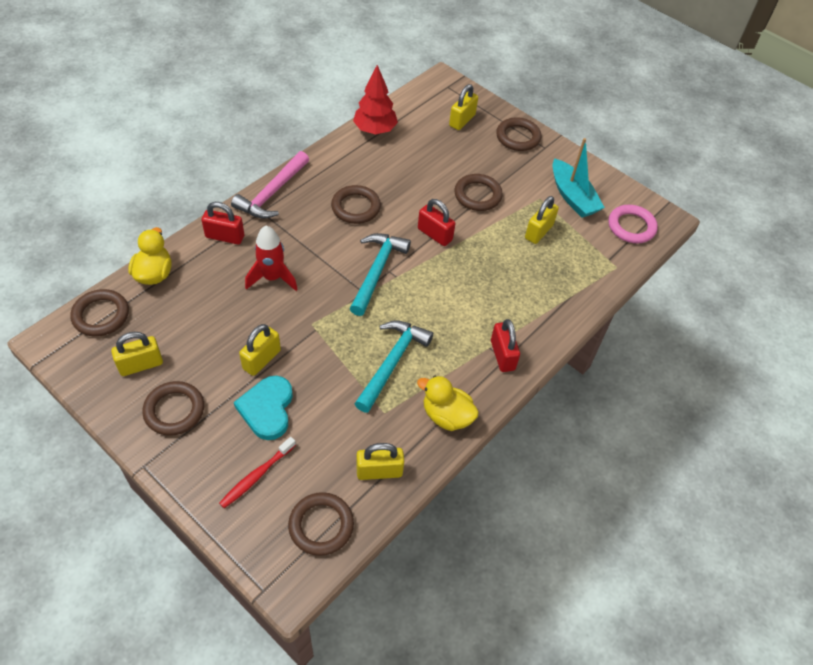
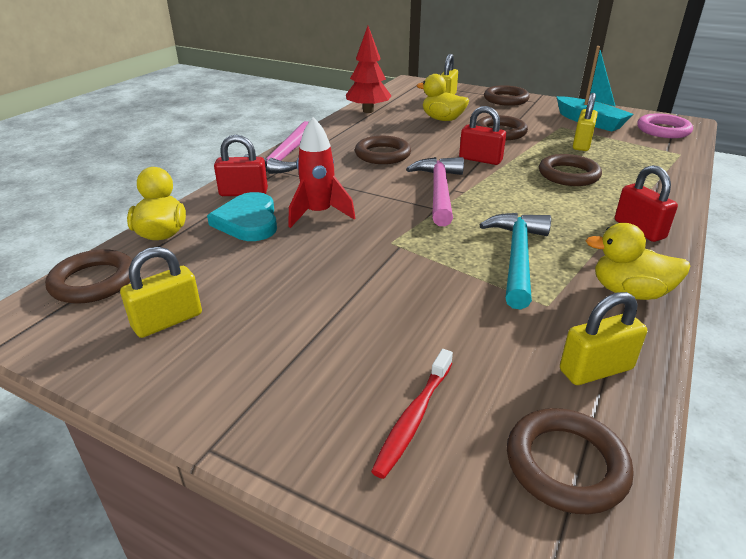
camera: 10 degrees left, 20 degrees down
brown ring [142,381,204,436] -> brown ring moved to [539,154,602,186]
turquoise heart [234,376,293,440] -> turquoise heart moved to [207,192,277,241]
yellow padlock [239,324,281,376] -> none
turquoise hammer [350,233,411,316] -> pink hammer [406,157,464,226]
none -> yellow duck [417,74,469,121]

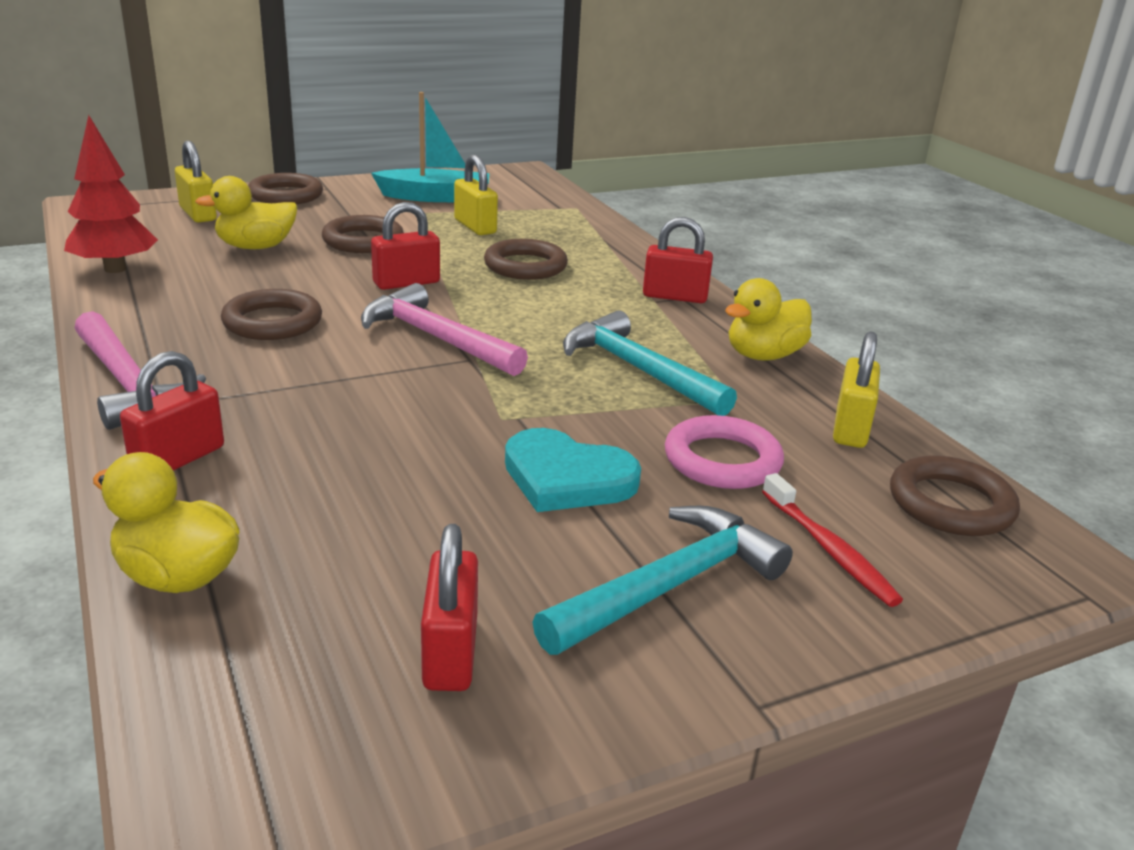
camera: 55 degrees left, 5 degrees down
brown ring [45,249,132,304] -> none
yellow padlock [120,247,202,338] -> red padlock [421,524,478,691]
turquoise heart [207,192,277,241] -> turquoise heart moved to [505,428,641,512]
red rocket [288,117,355,228] -> none
pink ring [637,114,693,138] -> pink ring moved to [665,415,784,489]
none -> turquoise hammer [533,506,793,655]

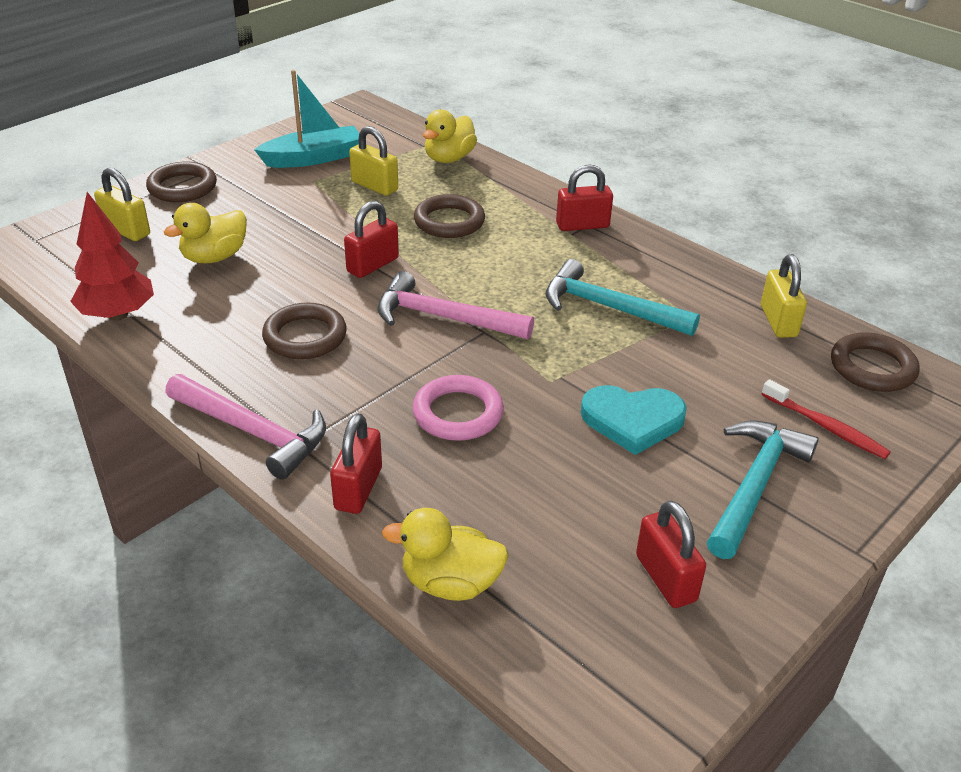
camera: 20 degrees left, 10 degrees up
brown ring [322,215,404,253] -> none
pink ring [665,415,784,489] -> pink ring moved to [412,375,504,441]
yellow duck [725,278,812,361] -> yellow duck moved to [423,109,477,163]

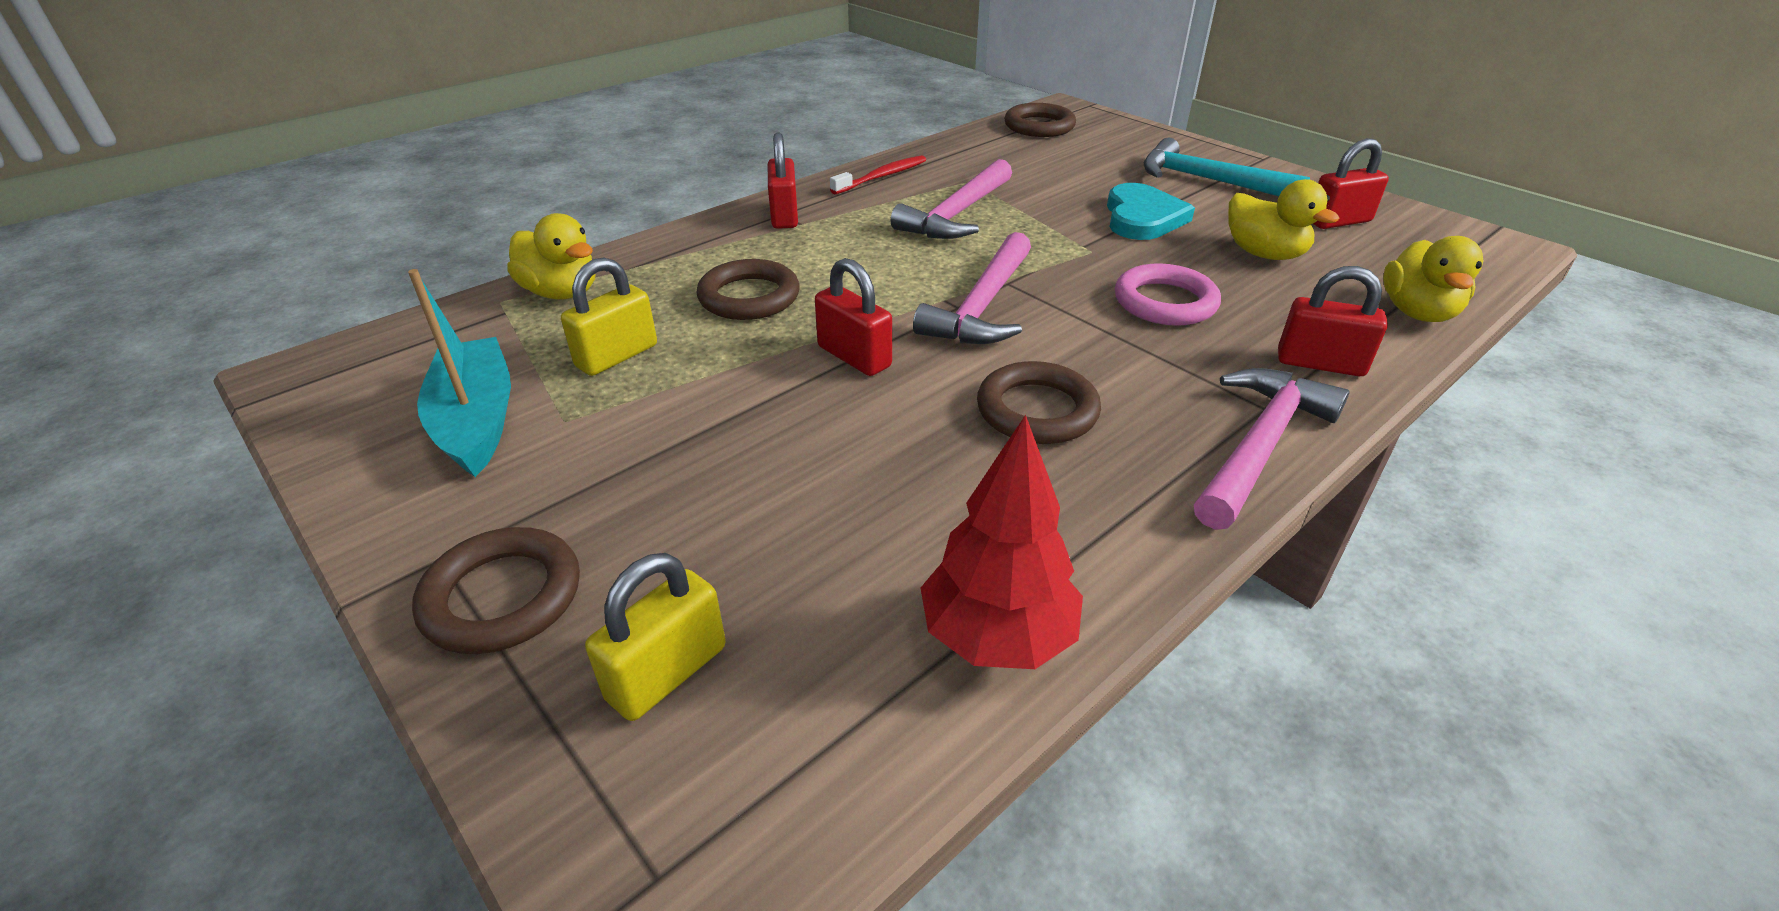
camera: 85 degrees left, 0 degrees up
yellow duck [164,203,247,263] -> yellow duck moved to [1228,179,1339,260]
turquoise hammer [546,259,700,336] -> pink hammer [891,159,1012,239]
yellow padlock [761,254,807,338] -> none
red toothbrush [762,379,891,459] -> red toothbrush moved to [830,155,926,194]

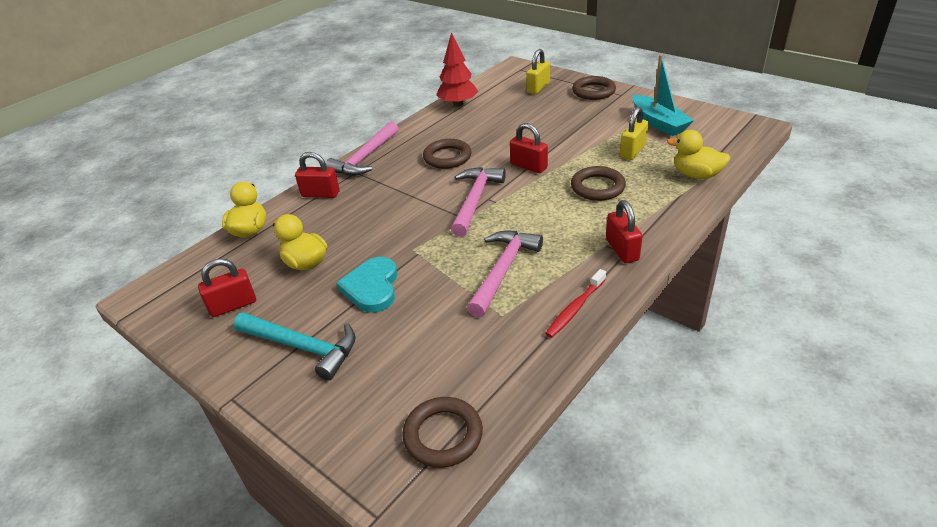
camera: 175 degrees right, 0 degrees up
pink ring [1115,263,1221,326] -> none

